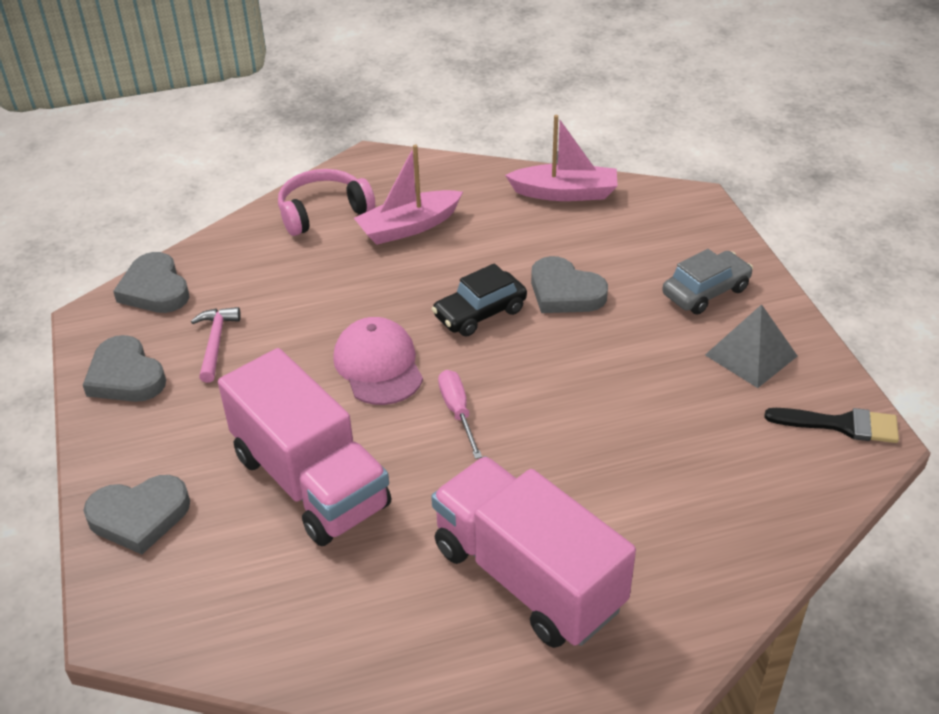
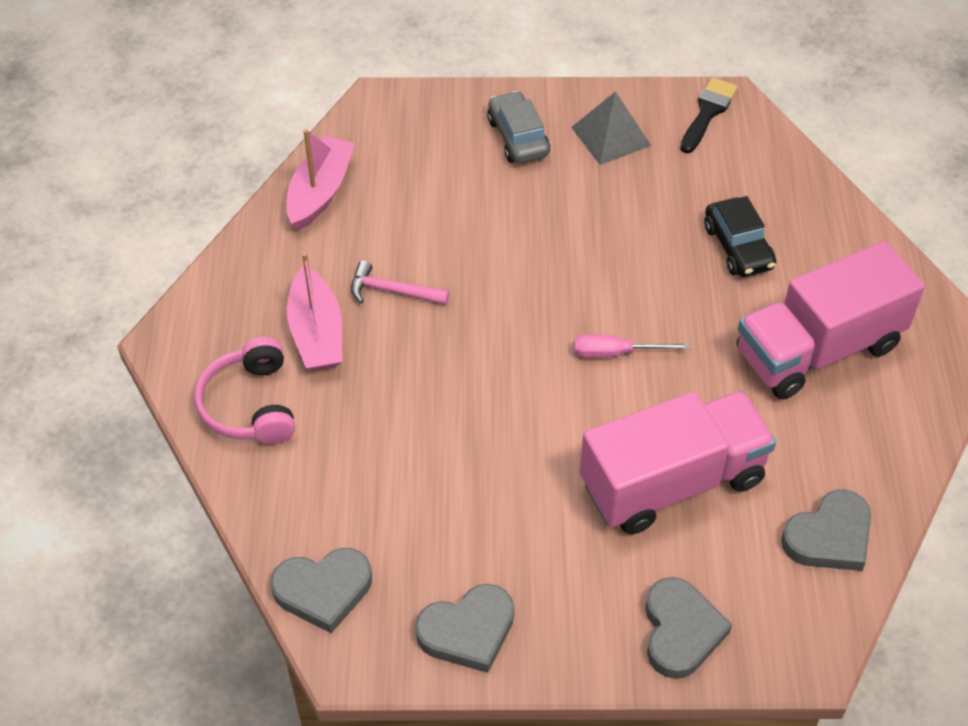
camera: 75 degrees left, 10 degrees up
pink hammer [191,307,241,383] -> pink hammer moved to [351,260,449,305]
pink cap [333,317,423,405] -> none
black car [432,263,527,336] -> black car moved to [704,196,776,277]
grey heart [531,256,608,313] -> grey heart moved to [781,489,871,571]

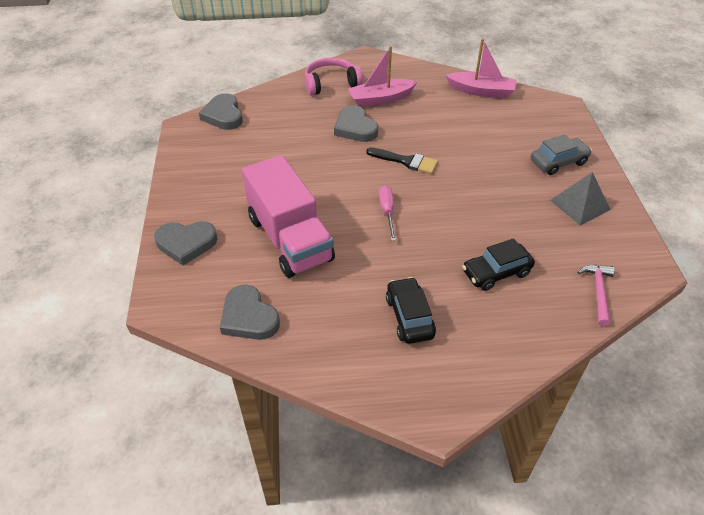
camera: 85 degrees right, 5 degrees down
pink hammer [351,260,449,305] -> pink hammer moved to [578,265,615,326]
grey heart [415,584,514,673] -> grey heart moved to [334,105,378,142]
black brush [680,77,738,153] -> black brush moved to [366,147,438,174]
pink truck [737,241,925,399] -> black car [386,277,436,344]

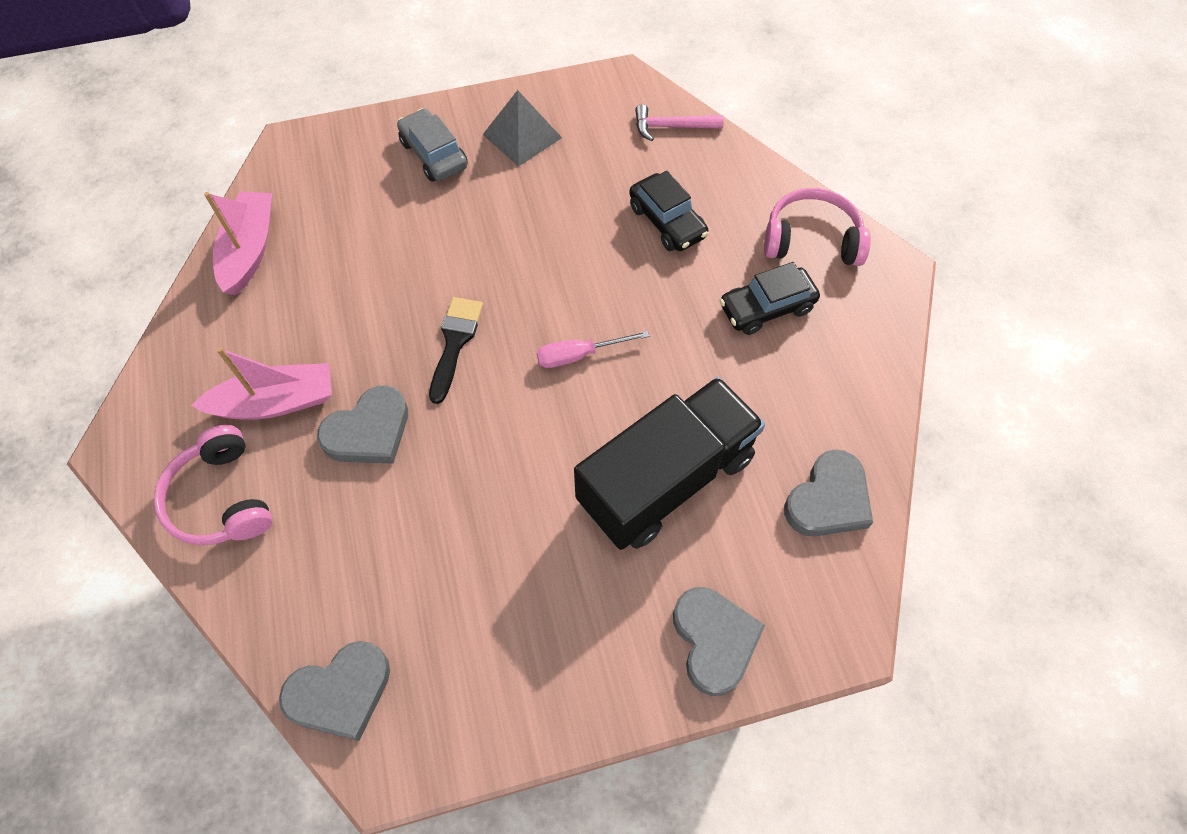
camera: 100 degrees left, 15 degrees up
pink truck [242,155,335,278] -> black truck [574,377,765,550]
pink boat [348,46,417,107] -> pink boat turned 75 degrees counterclockwise [191,347,332,420]
none -> pink headphones [764,188,871,266]

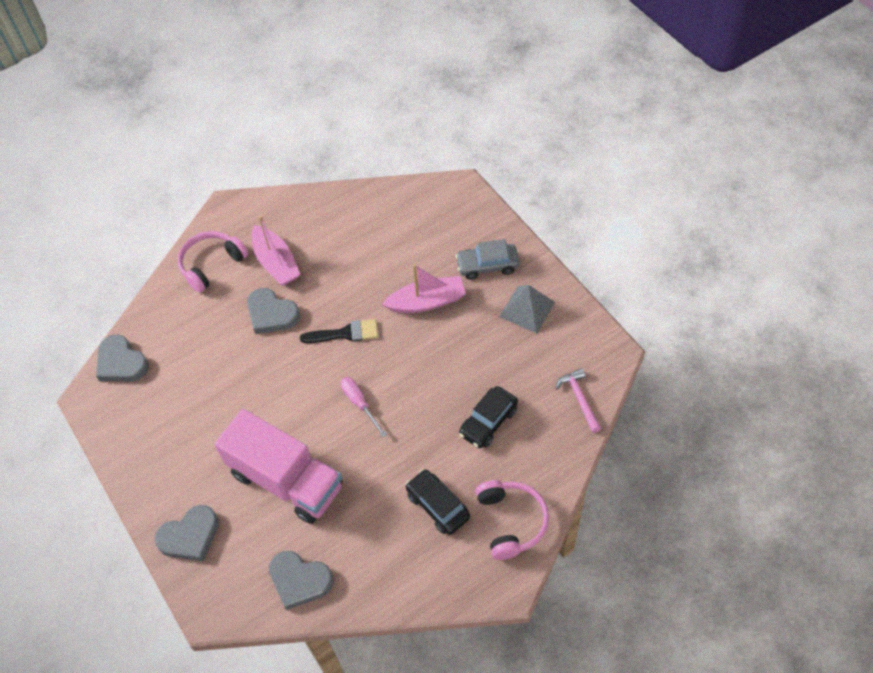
camera: 75 degrees right, 5 degrees down
pink boat [204,191,272,295] -> pink boat moved to [382,264,466,313]
grey car [397,108,468,182] -> grey car turned 135 degrees counterclockwise [455,239,519,280]
black truck [574,377,765,550] -> pink truck [215,409,343,524]

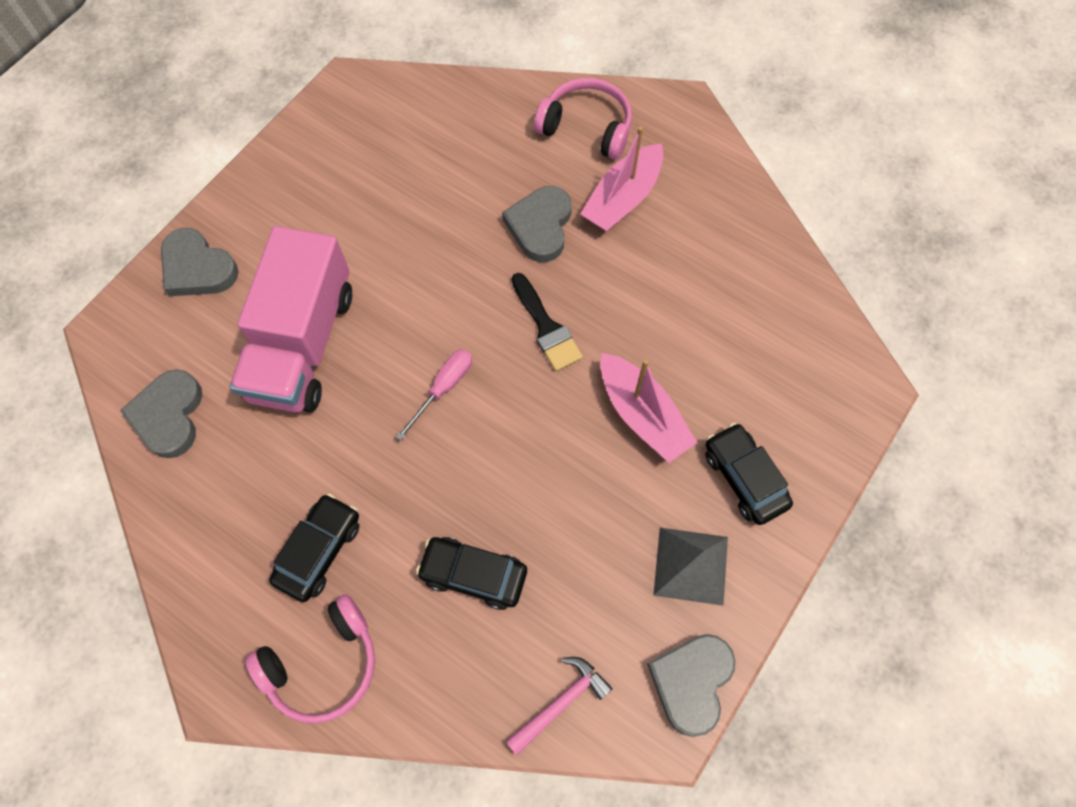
camera: 65 degrees right, 10 degrees up
grey heart [96,334,149,382] -> grey heart moved to [647,634,736,737]
grey car [455,239,519,280] -> black car [705,423,793,525]

